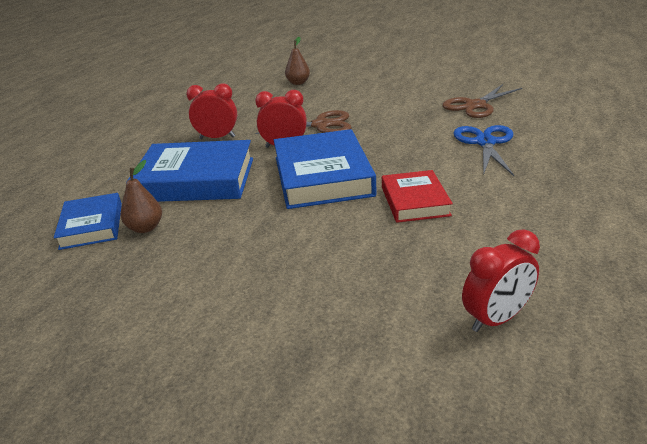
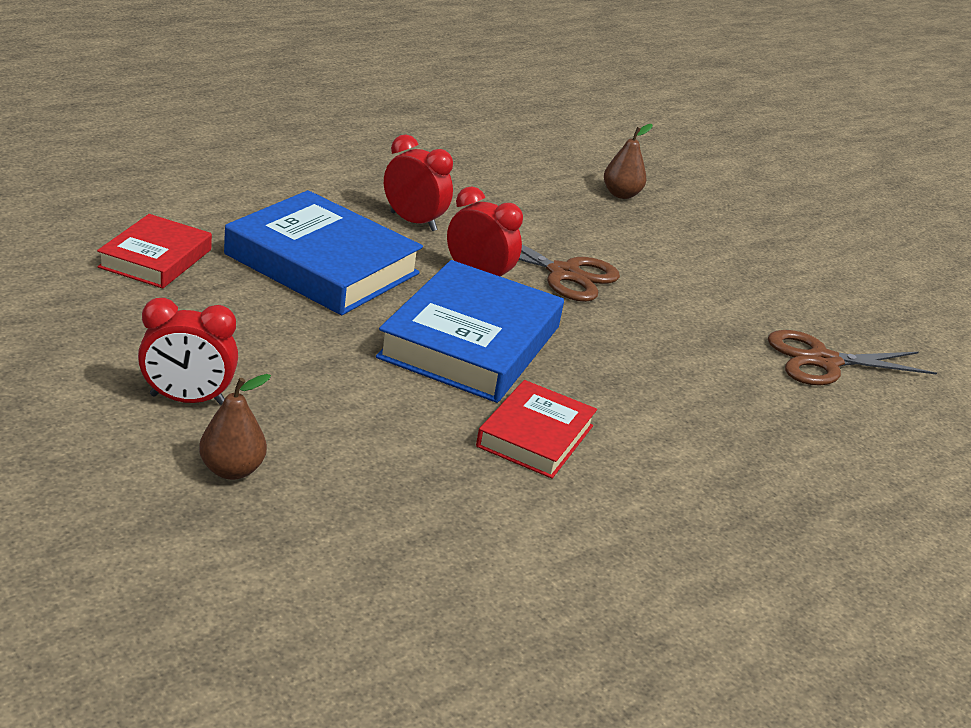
camera: 25 degrees right, 0 degrees up
blue book [54,193,122,250] -> red book [97,214,212,289]
brown pear [121,160,162,233] -> brown pear moved to [199,374,271,480]
blue scissors [454,125,514,176] -> none
red clock [462,229,540,332] -> red clock moved to [138,298,238,405]

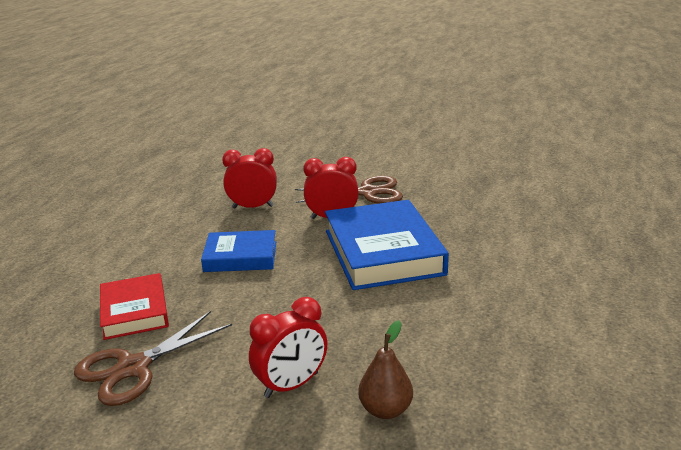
camera: 30 degrees left, 5 degrees down
blue book [224,190,423,315] -> blue book [201,230,276,272], size x0.58
red book [476,380,597,479] -> none
brown pear [604,124,653,199] -> none
brown scissors [768,330,937,385] -> brown scissors moved to [74,311,232,406]

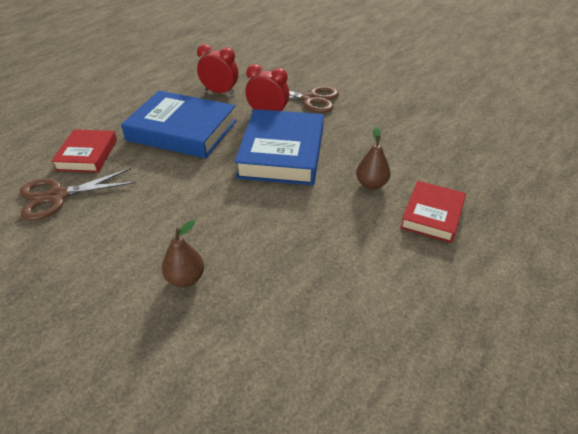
camera: 20 degrees right, 15 degrees up
blue book [201,230,276,272] -> blue book [121,91,237,158], size x1.72
red clock [249,297,327,398] -> none
none -> brown pear [356,127,391,189]
none -> red book [400,181,466,243]

